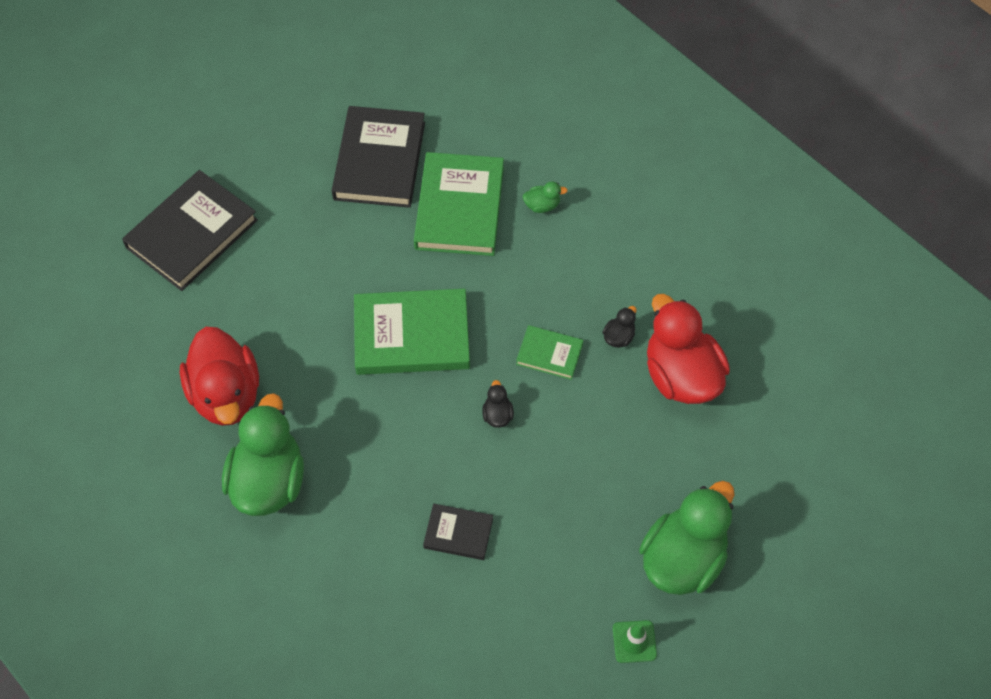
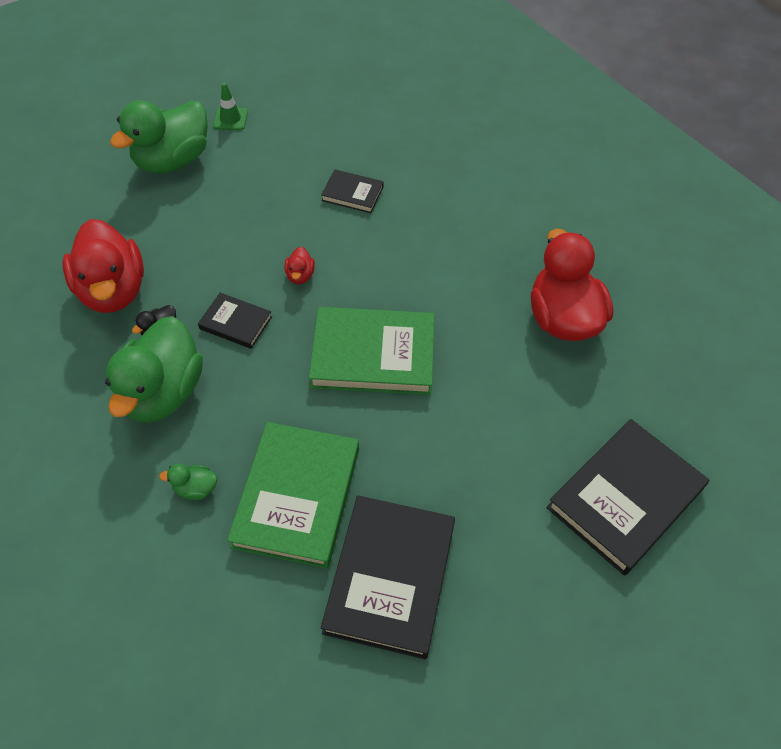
camera: 175 degrees left, 5 degrees down
green duck [222,393,304,516] -> green duck moved to [105,316,203,423]
black duck [482,380,514,428] -> red duck [284,247,315,284]
green book [516,325,583,380] -> black book [198,293,272,349]

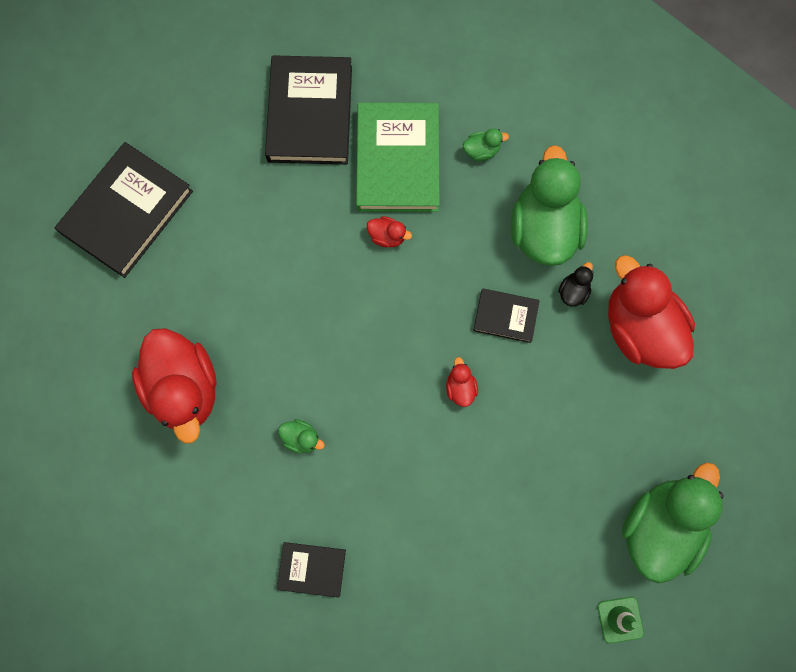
camera: 170 degrees right, 20 degrees up
green book [309,307,435,395] -> none
black book [321,169,383,213] -> black book moved to [277,542,346,597]
none -> green duck [278,419,325,453]
none -> red duck [367,216,412,247]

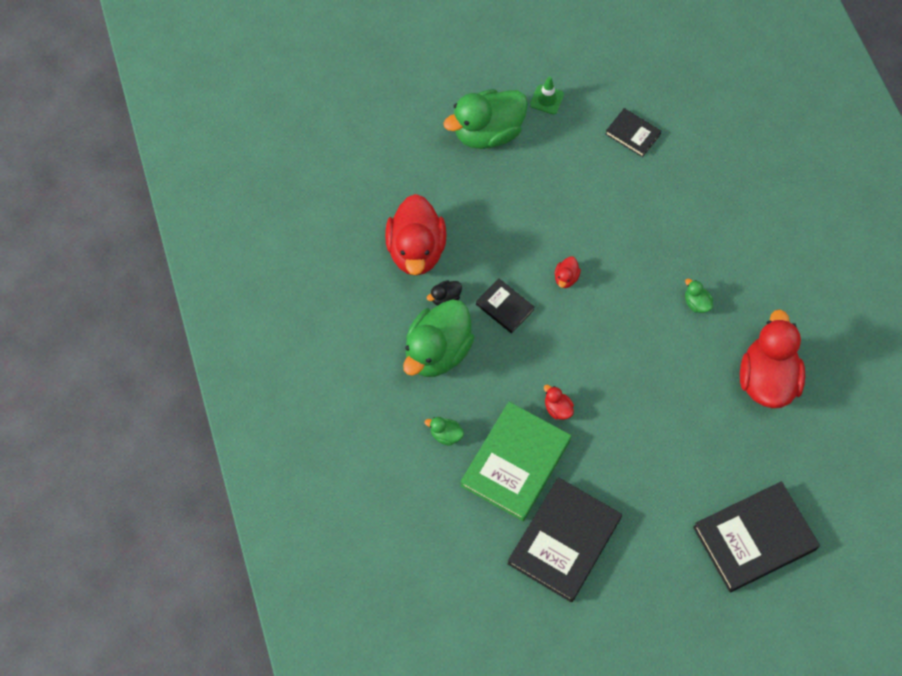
camera: 150 degrees left, 10 degrees down
black book [277,542,346,597] -> black book moved to [605,108,661,157]

